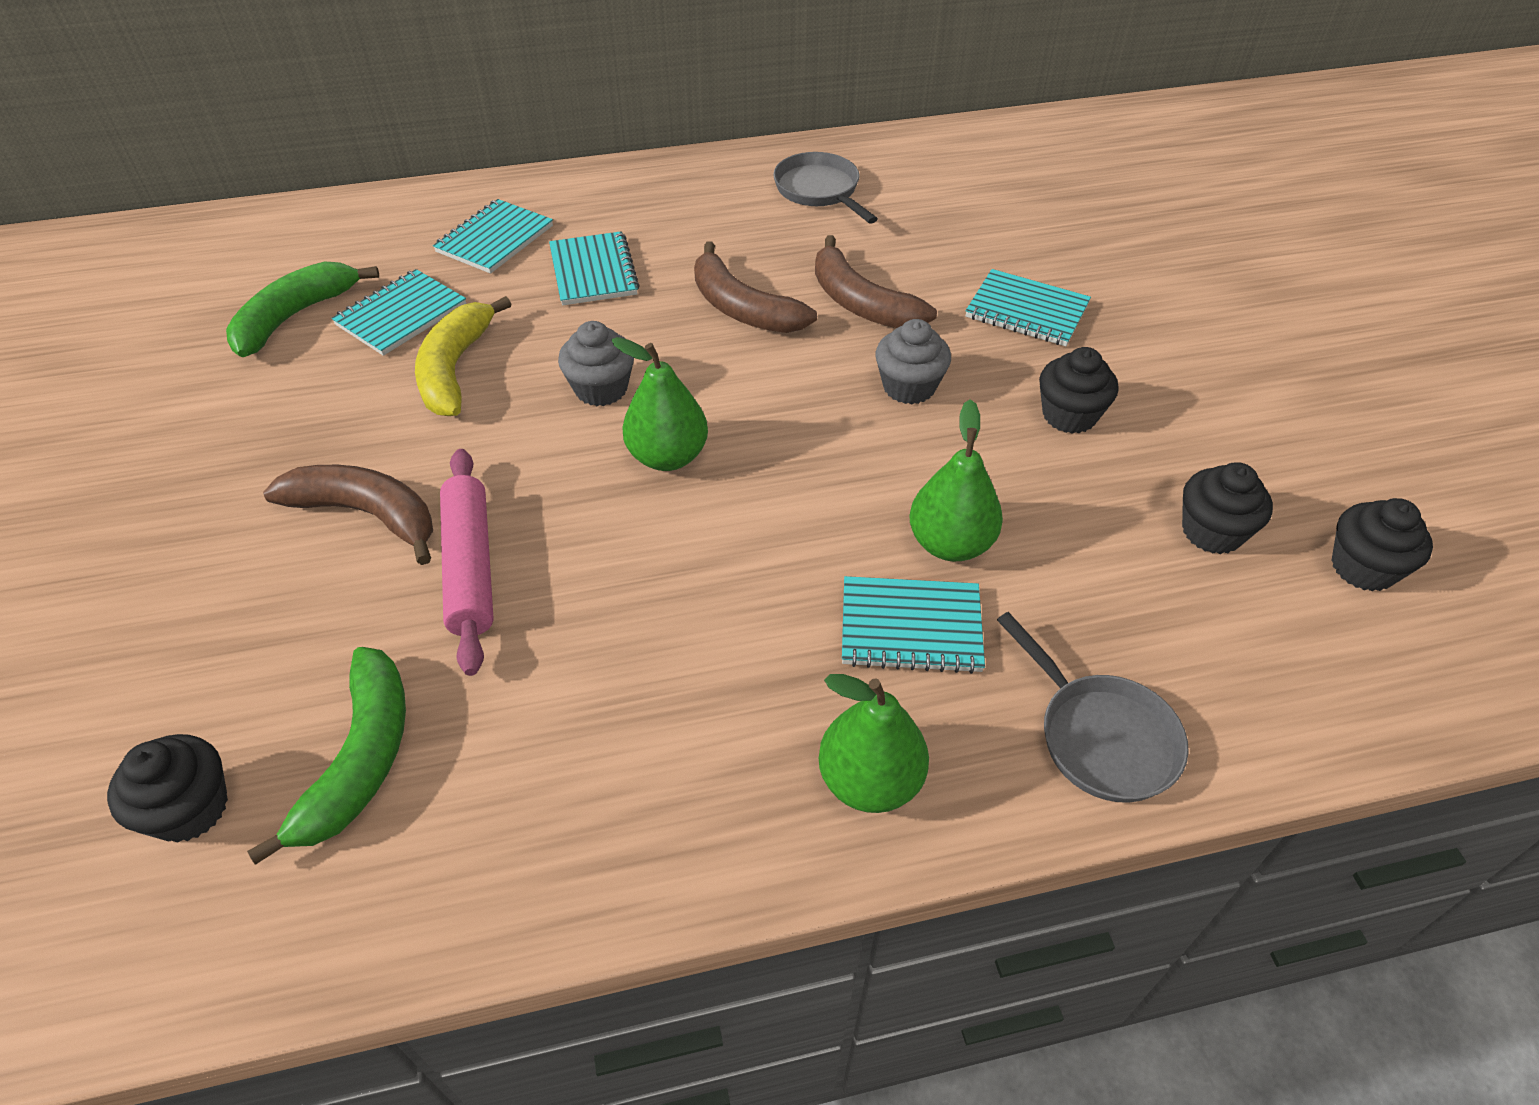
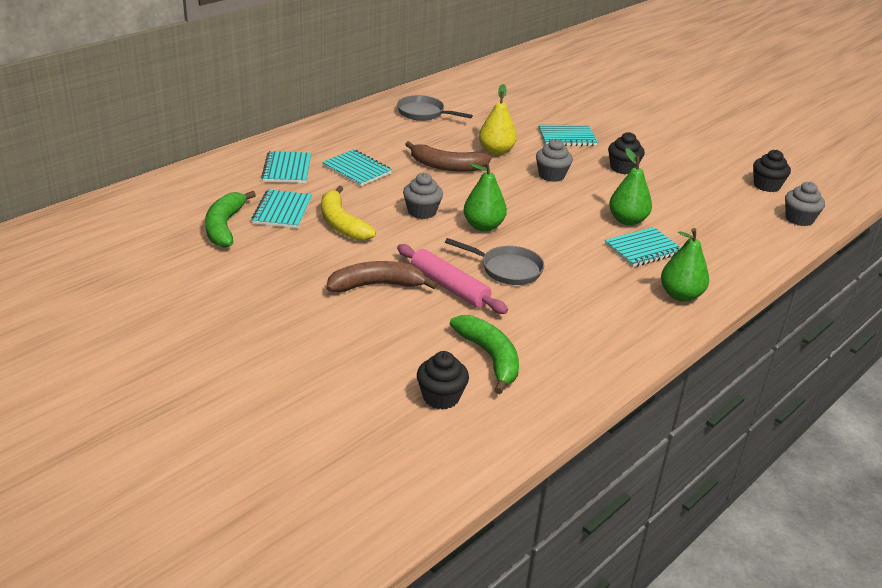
camera: 35 degrees left, 15 degrees down
brown banana [815,235,937,328] -> yellow pear [479,84,517,155]
grey pan [997,612,1189,802] -> grey pan moved to [445,238,544,285]
black cupcake [1182,462,1273,554] -> none
none -> grey cupcake [785,182,825,226]

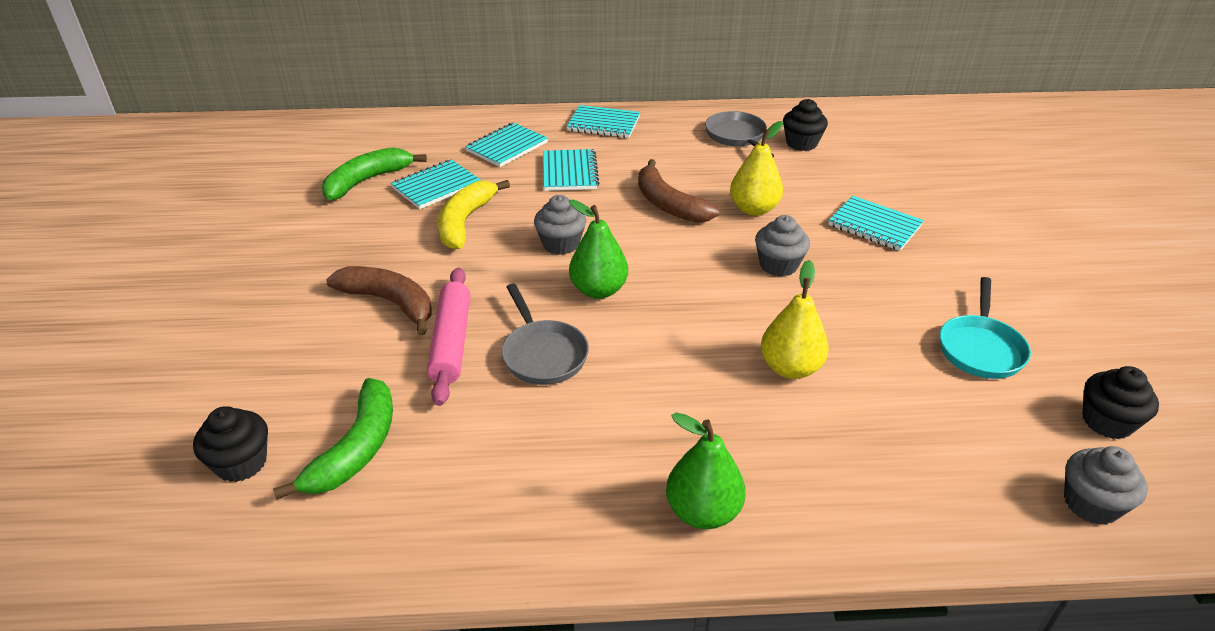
camera: 45 degrees right, 5 degrees up
turquoise notebook [605,227,681,267] -> turquoise notebook moved to [567,105,640,138]
black cupcake [608,132,645,174] -> black cupcake moved to [783,99,828,151]
green pear [609,148,652,226] -> yellow pear [761,260,829,379]
none -> turquoise pan [940,277,1031,379]

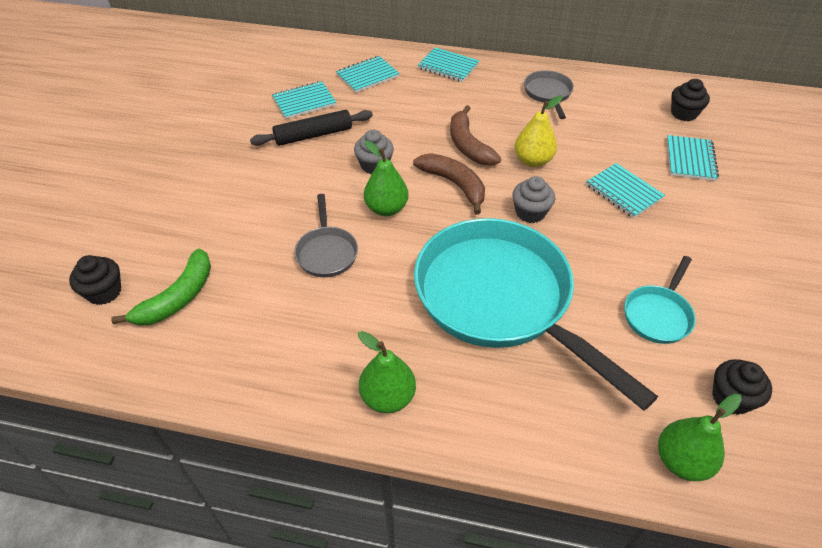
camera: 15 degrees right, 10 degrees up
green banana [322,147,427,200] -> none
brown banana [326,266,432,335] -> brown banana moved to [413,153,485,214]
pink rolling pin [427,267,470,406] -> none
yellow banana [438,180,510,249] -> black rolling pin [250,110,373,146]
turquoise notebook [543,149,599,191] -> turquoise notebook moved to [667,135,719,181]
yellow pear [761,260,829,379] -> turquoise pan [414,218,658,411]
black cupcake [783,99,828,151] -> black cupcake moved to [671,79,710,121]
grey cupcake [1064,446,1148,525] -> green pear [658,394,742,481]

